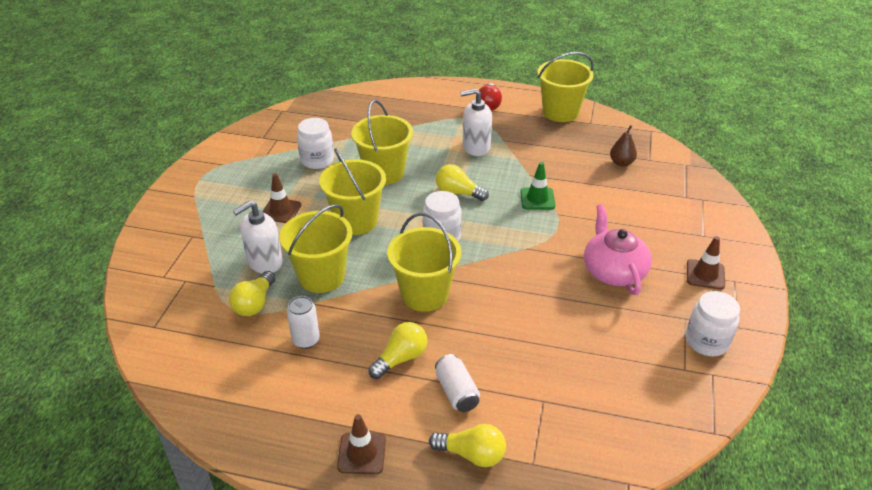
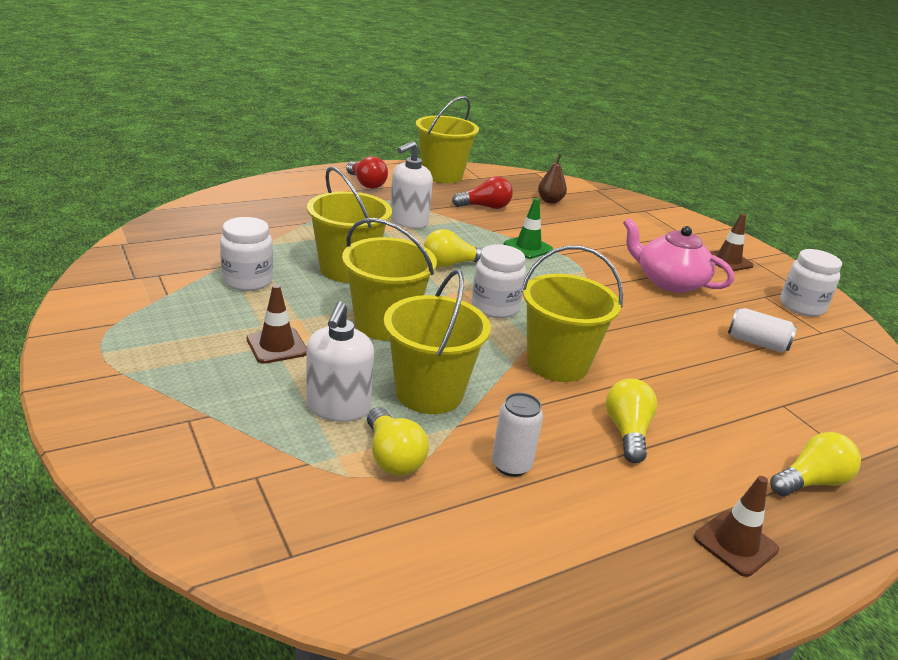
camera: 45 degrees left, 10 degrees down
white can [435,354,480,412] -> white can moved to [728,308,797,352]
none -> red light bulb [452,176,513,209]

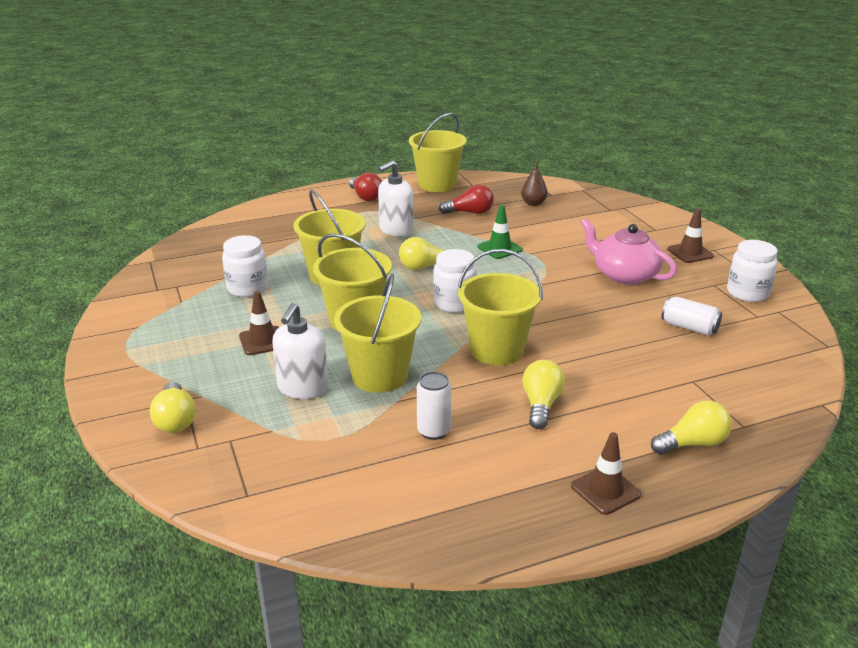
camera: 10 degrees right, 0 degrees up
yellow light bulb [367,407,429,476] -> yellow light bulb moved to [150,382,196,433]

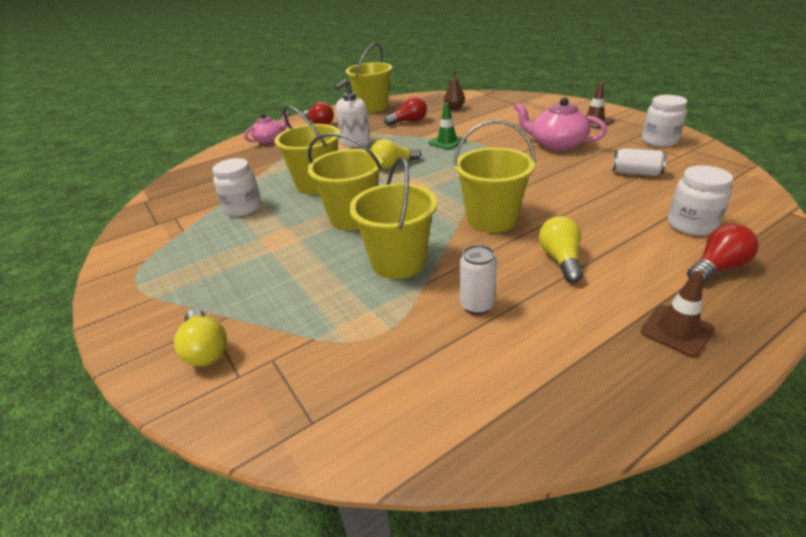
camera: 10 degrees left, 5 degrees up
brown traffic cone [239,291,279,355] -> none
white soap dispenser [272,303,329,399] -> none
white jar [433,249,477,313] -> white jar moved to [667,166,733,236]
yellow light bulb [651,400,732,455] -> red light bulb [687,224,759,283]
none -> pink teapot [244,112,289,144]

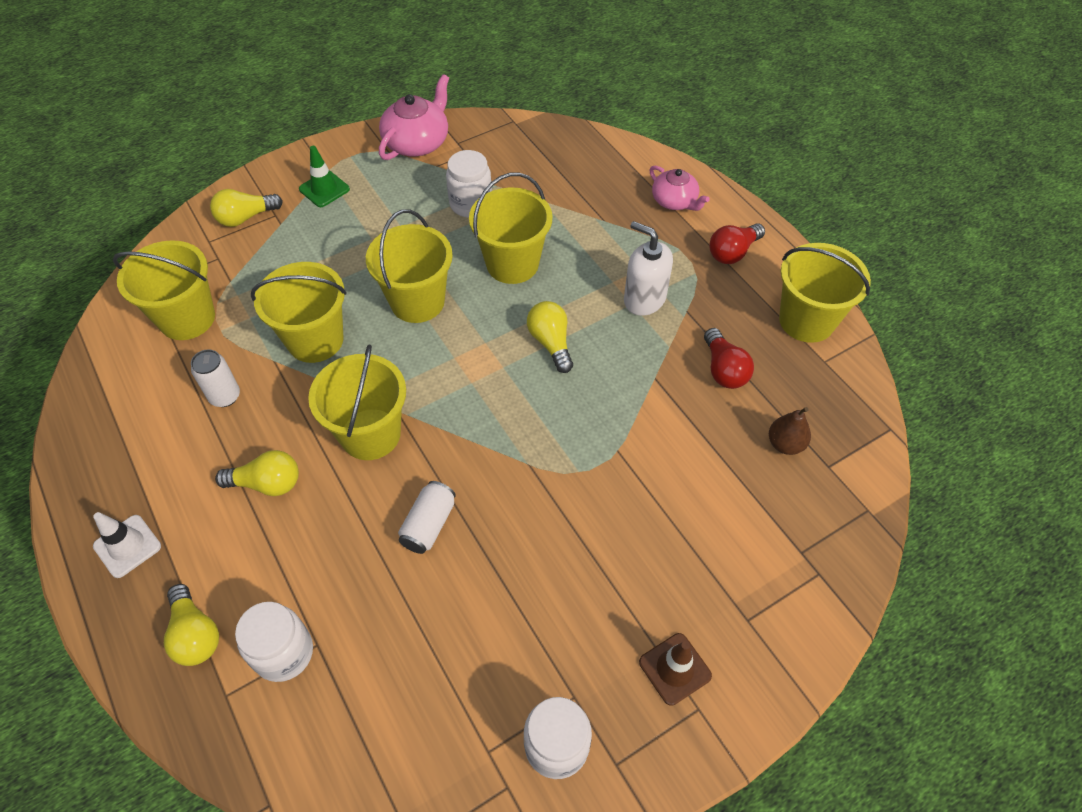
camera: 90 degrees right, 20 degrees up
green traffic cone [428,103,466,150] -> green traffic cone moved to [299,146,350,207]
pink teapot [514,98,607,151] -> pink teapot moved to [379,74,449,160]
white can [612,148,667,176] -> white can moved to [398,481,456,554]
brown traffic cone [641,271,715,357] -> white traffic cone [93,512,161,578]
red light bulb [687,224,759,283] -> yellow light bulb [164,584,219,666]
none -> yellow bucket [113,240,215,340]

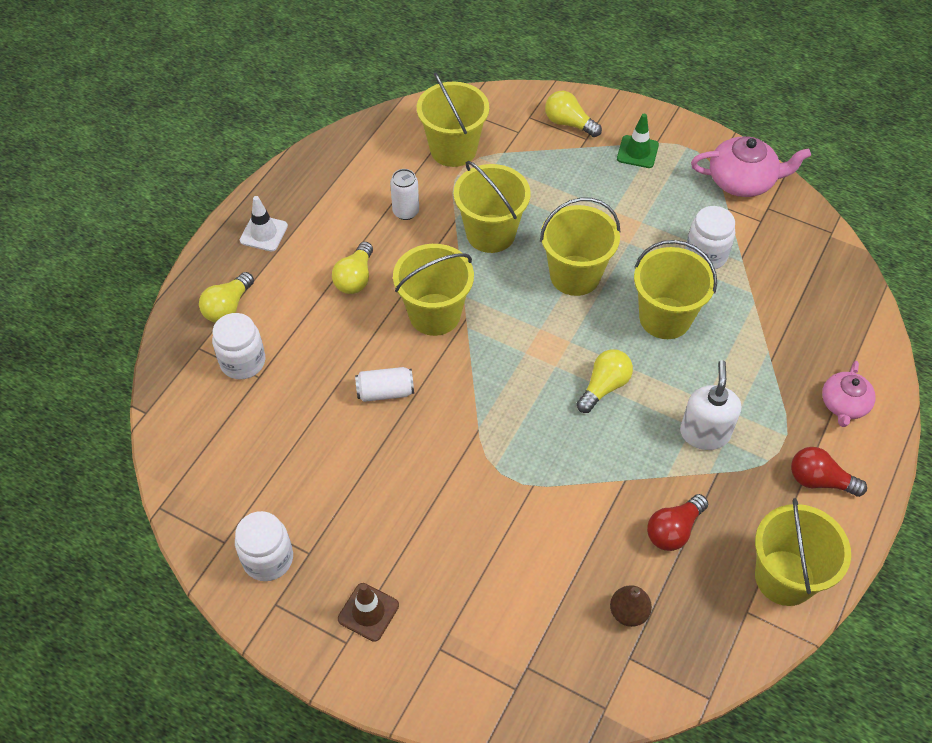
camera: 60 degrees right, 0 degrees up
yellow light bulb [215,450,299,496] -> yellow light bulb turned 45 degrees clockwise [332,242,373,294]

